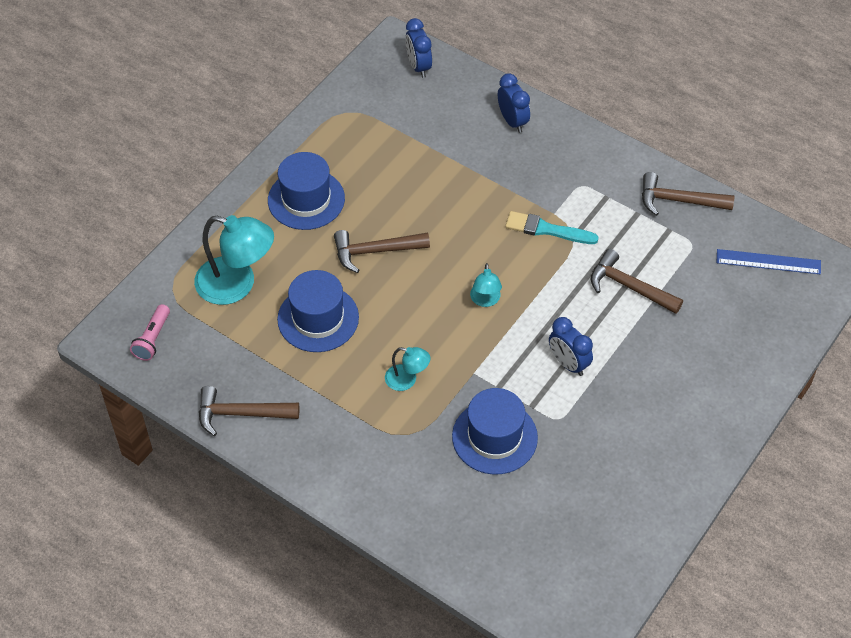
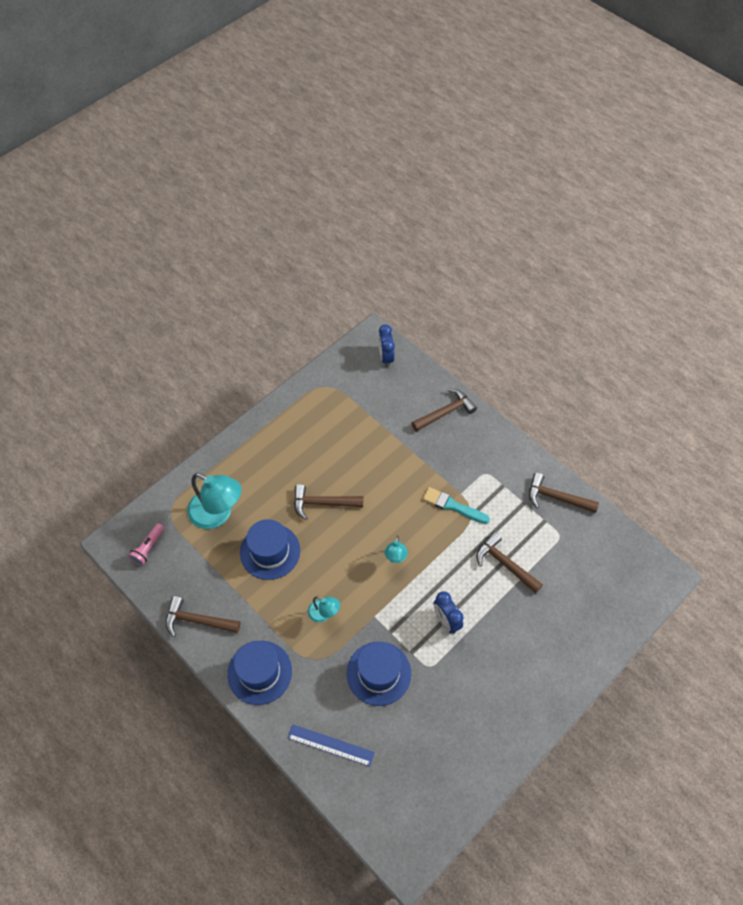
camera: 10 degrees right, 5 degrees up
blue hat [268,152,345,230] -> blue hat moved to [227,641,292,705]
blue clock [498,73,530,133] -> brown hammer [411,389,477,432]
blue ruler [716,249,821,274] -> blue ruler moved to [288,724,375,767]

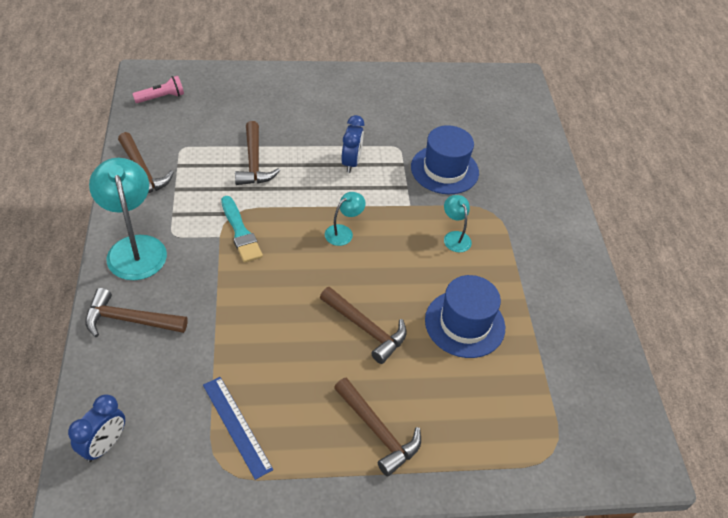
camera: 145 degrees left, 10 degrees down
pink flashlight [128,523,165,566] -> pink flashlight moved to [133,76,184,103]
brown hammer [166,596,241,637] -> brown hammer moved to [334,377,421,477]
turquoise lamp [187,473,242,529] -> turquoise lamp moved to [89,158,167,280]
blue hat [227,641,292,705] -> none
blue ruler [288,724,375,767] -> blue ruler moved to [203,377,273,480]

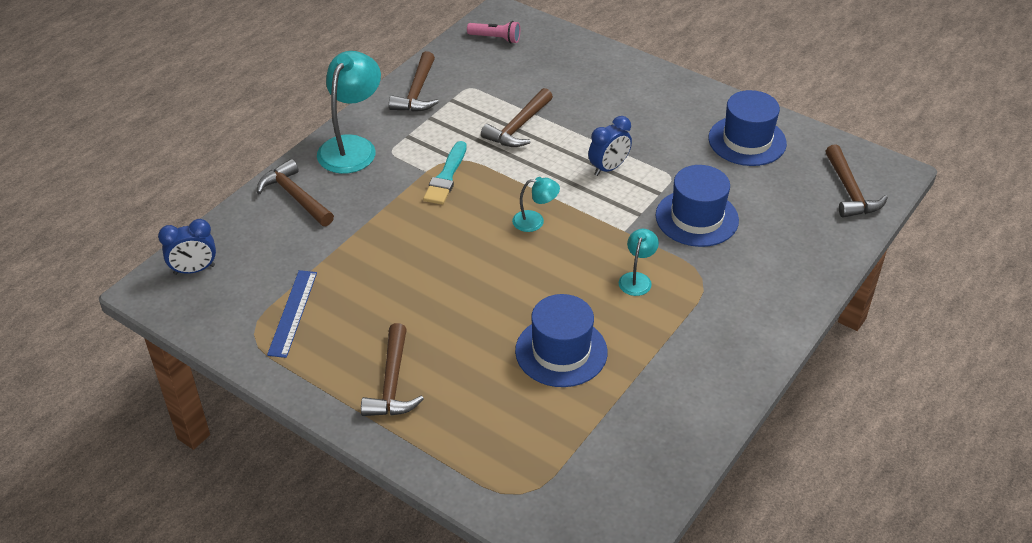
camera: 45 degrees right, 5 degrees down
brown hammer [320,287,407,364] -> brown hammer moved to [826,144,888,218]
none -> blue hat [708,90,787,166]

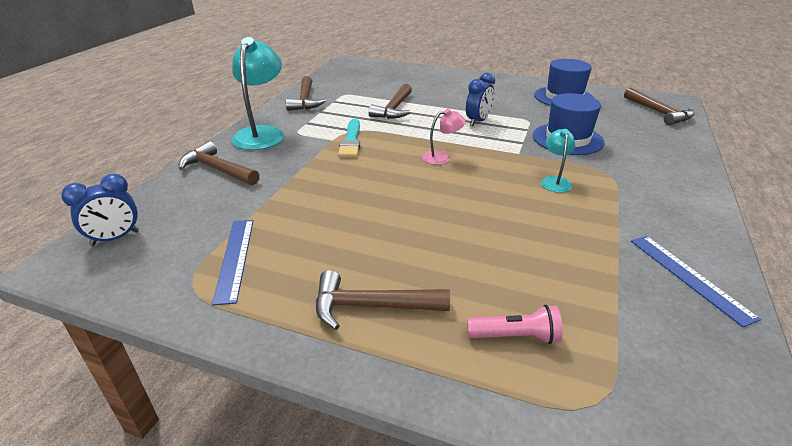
camera: 15 degrees left, 10 degrees down
brown hammer [361,323,424,416] -> brown hammer turned 105 degrees clockwise [316,270,450,330]
pink flashlight [467,21,520,43] -> pink flashlight moved to [467,305,563,344]
turquoise lamp [512,177,560,232] -> pink lamp [422,109,466,165]
blue hat [515,294,607,387] -> none
none -> blue ruler [631,236,761,327]

